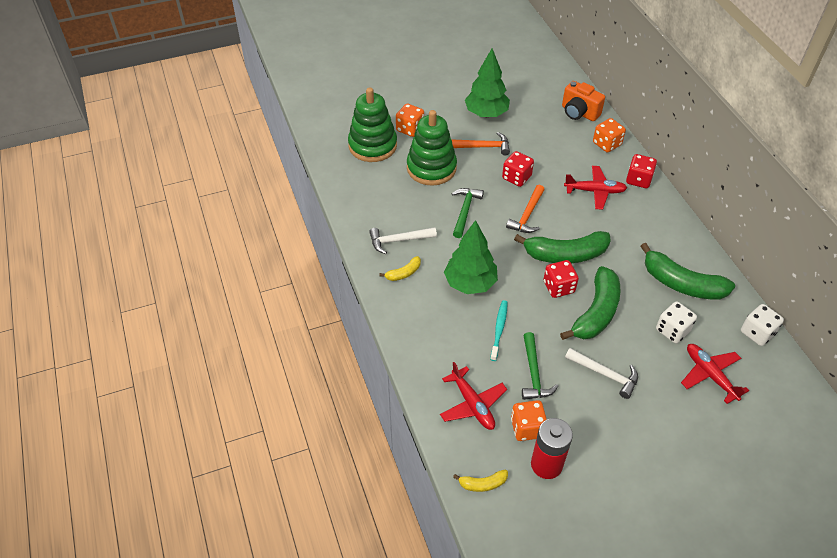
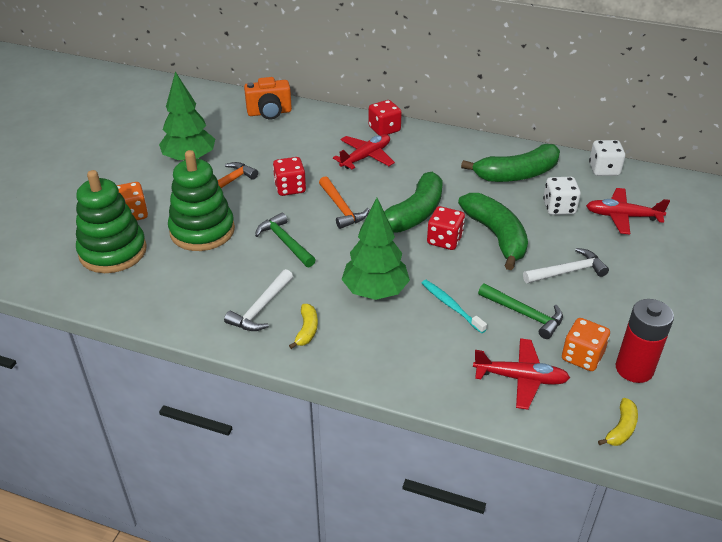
camera: 50 degrees left, 10 degrees down
orange dice [593,118,626,152] -> none

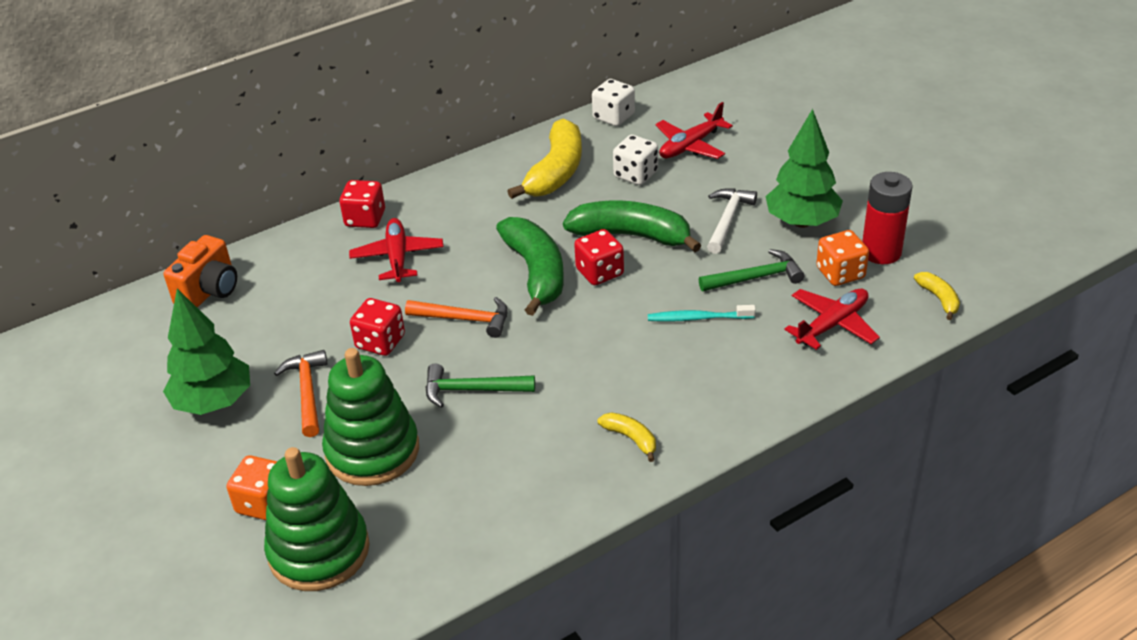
camera: 50 degrees left, 0 degrees up
white hammer [224,269,293,331] -> none
green tree [341,198,410,300] -> green tree moved to [766,109,843,228]
green banana [461,144,560,182] -> yellow banana [507,118,582,199]

